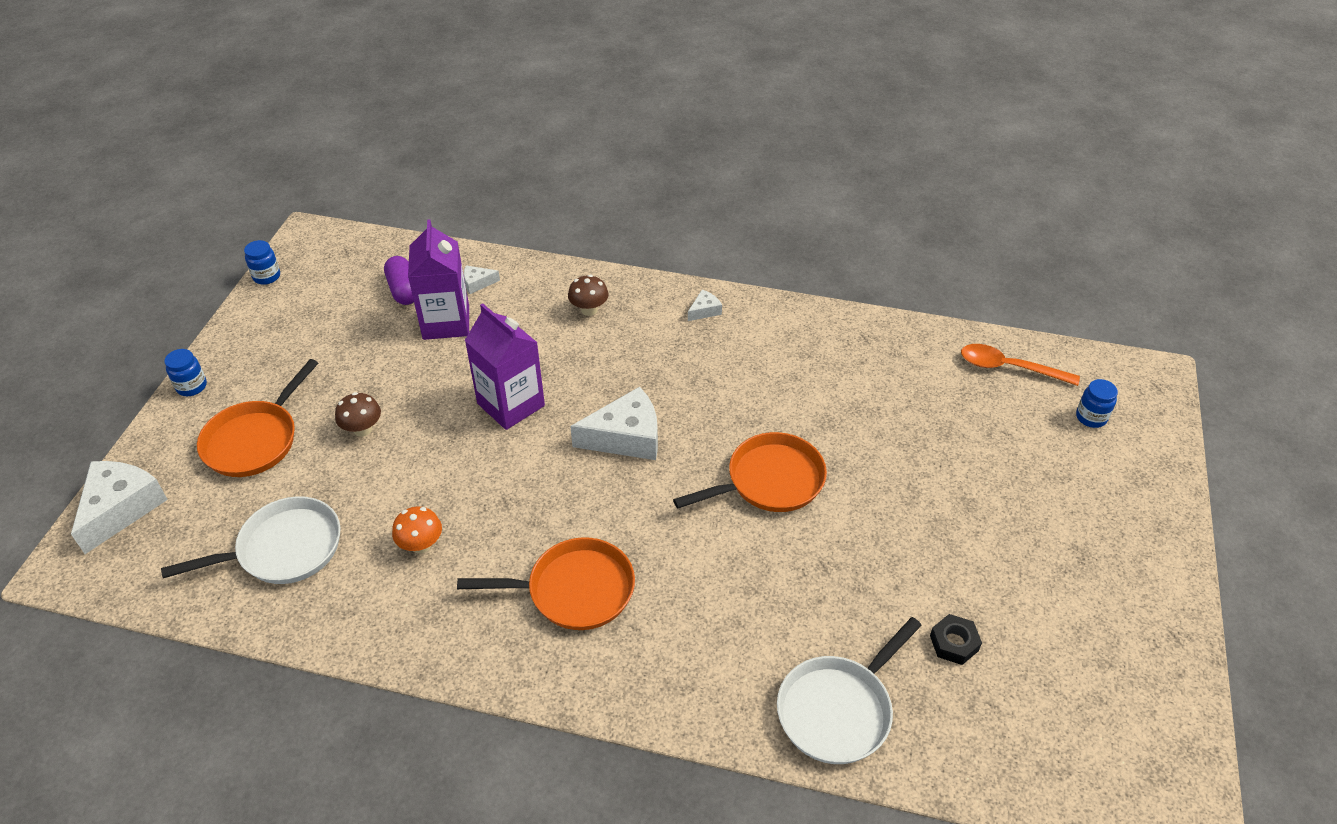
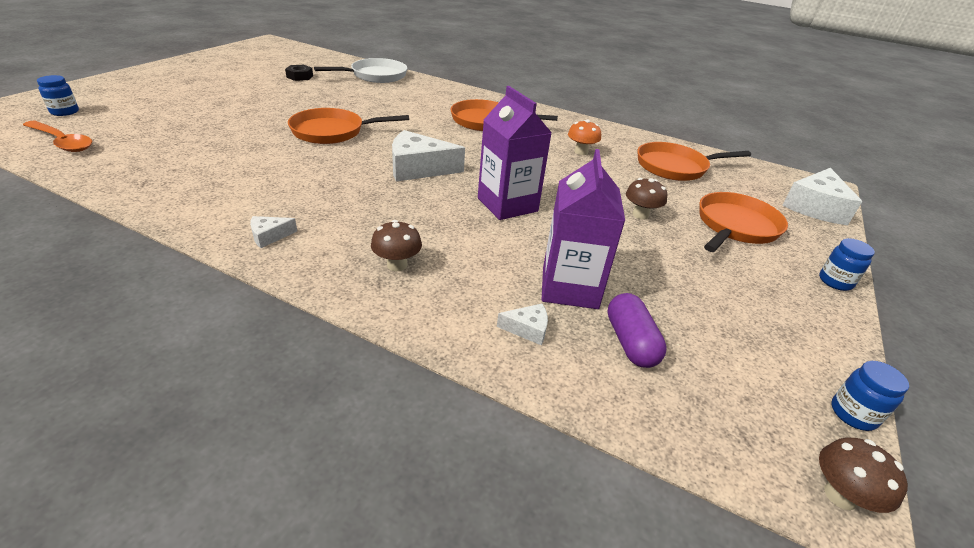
camera: 170 degrees left, 10 degrees down
white pan [161,496,341,584] -> orange pan [637,142,751,181]
none -> brown mushroom [819,438,908,513]

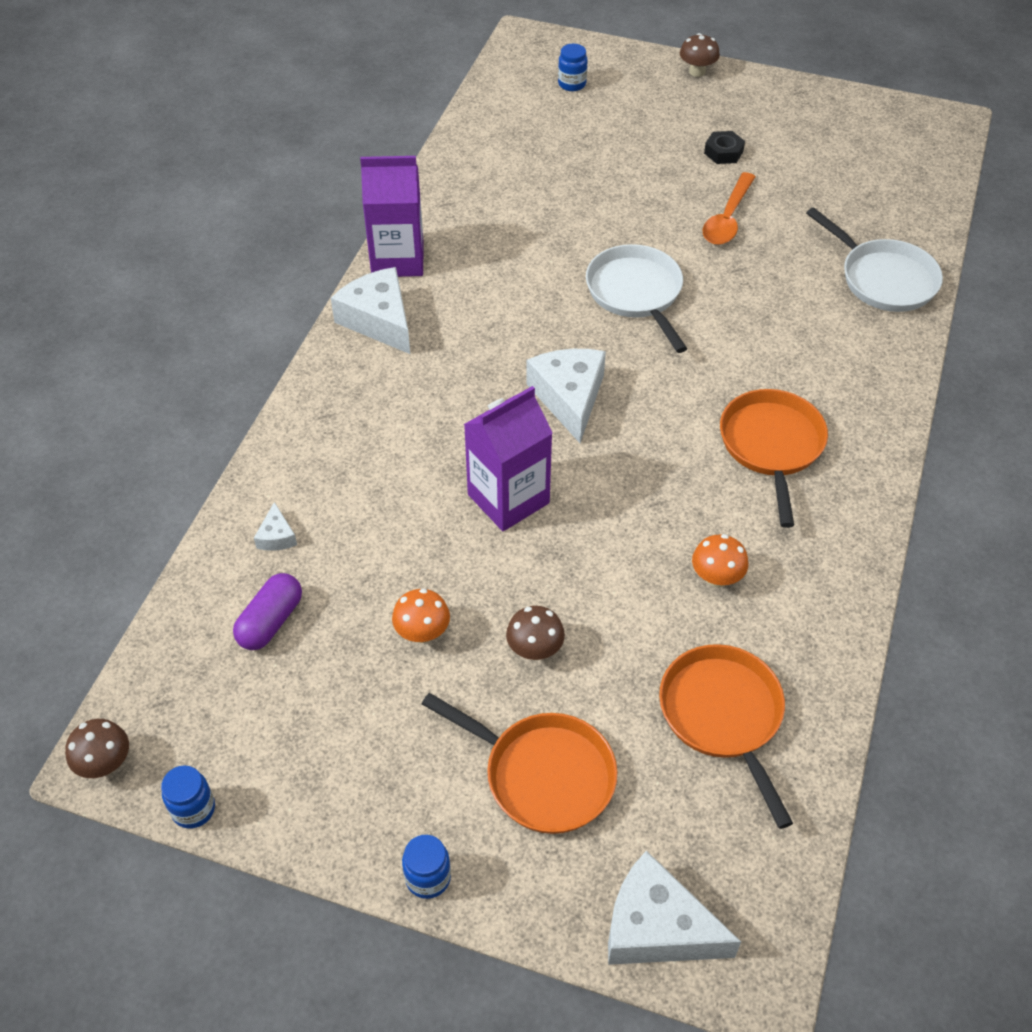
camera: 85 degrees right, 15 degrees up
orange spoon [23,121,93,152] -> orange spoon moved to [703,172,755,245]
white cheese [250,216,297,248] -> white cheese [331,267,410,354], size x2.15
black nut [285,65,313,81] -> black nut moved to [704,131,745,164]
orange pan [288,108,409,144] -> white pan [586,244,688,353]
brown mushroom [371,220,422,271] -> brown mushroom moved to [680,33,720,77]
purple carton [542,149,625,309] -> purple carton moved to [360,156,424,277]
purple capsule [607,293,667,368] -> purple capsule turned 45 degrees counterclockwise [233,573,302,650]
none -> orange mushroom [392,589,450,643]

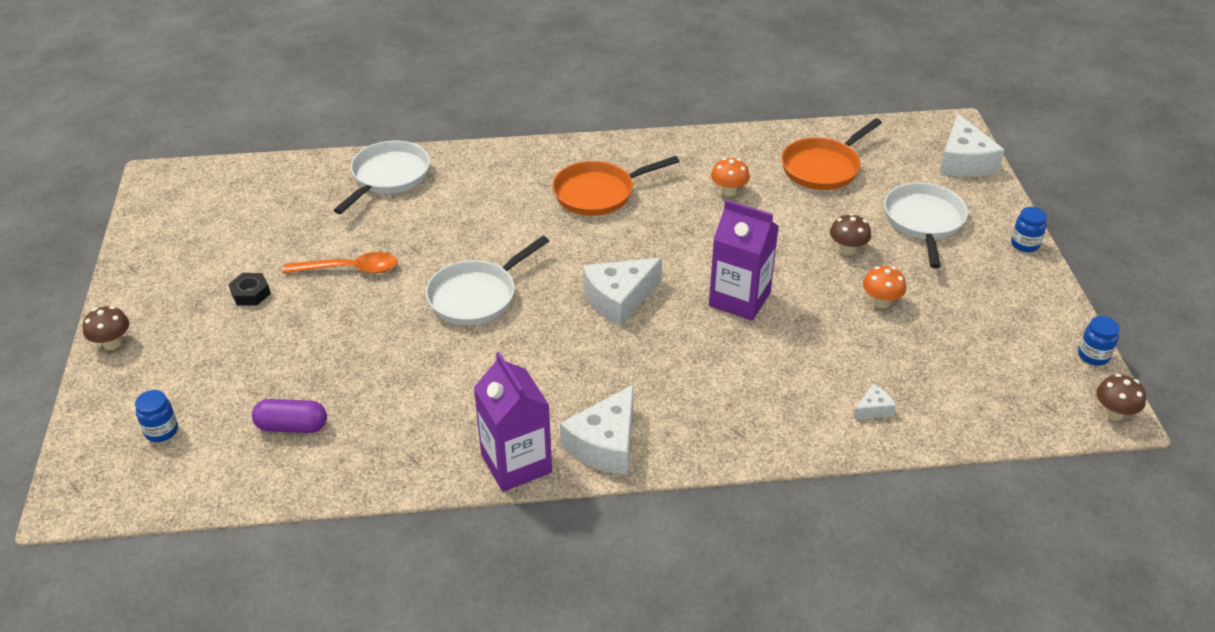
camera: 115 degrees left, 10 degrees down
purple capsule [233,573,302,650] -> purple capsule moved to [252,399,327,433]
orange pan [422,693,617,834] -> white pan [884,183,968,269]

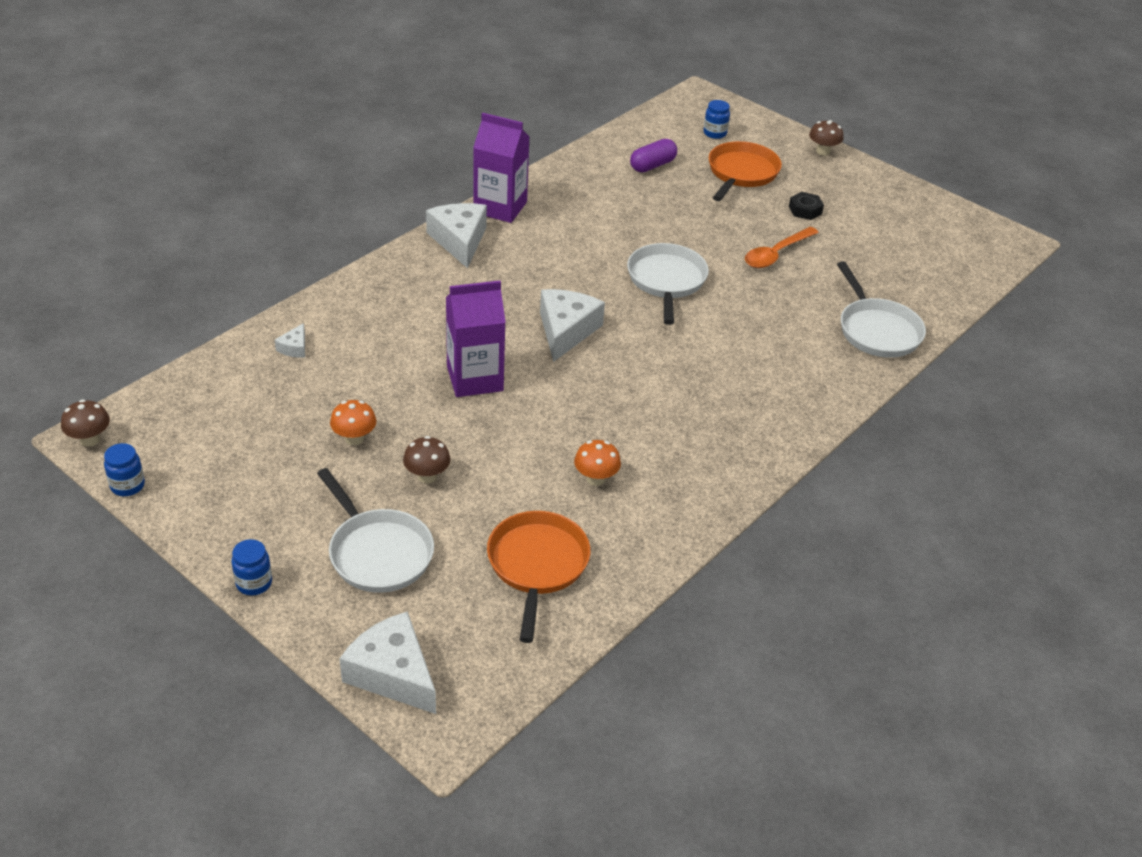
camera: 135 degrees right, 0 degrees up
orange pan [552,156,679,216] -> orange pan moved to [709,141,782,201]

